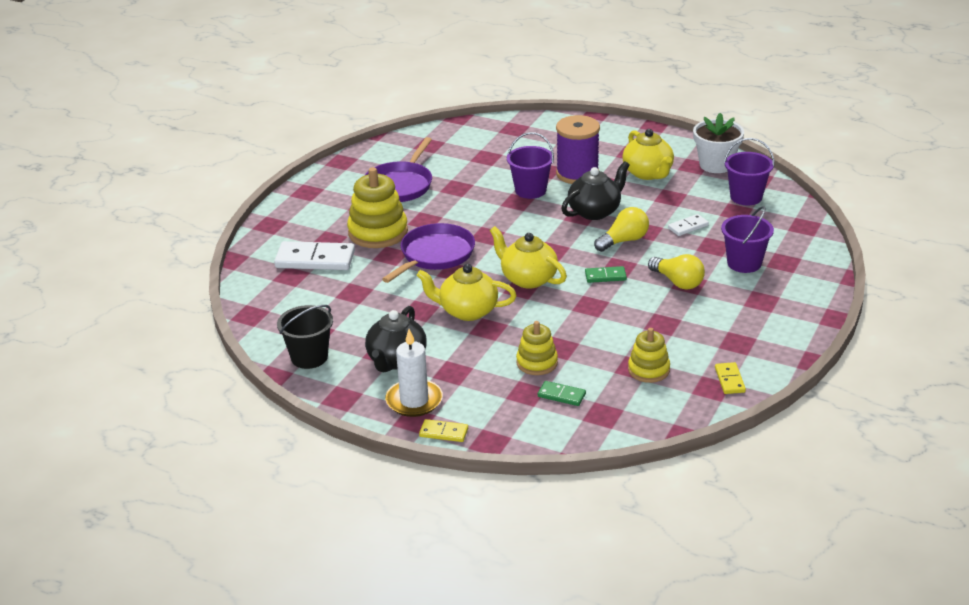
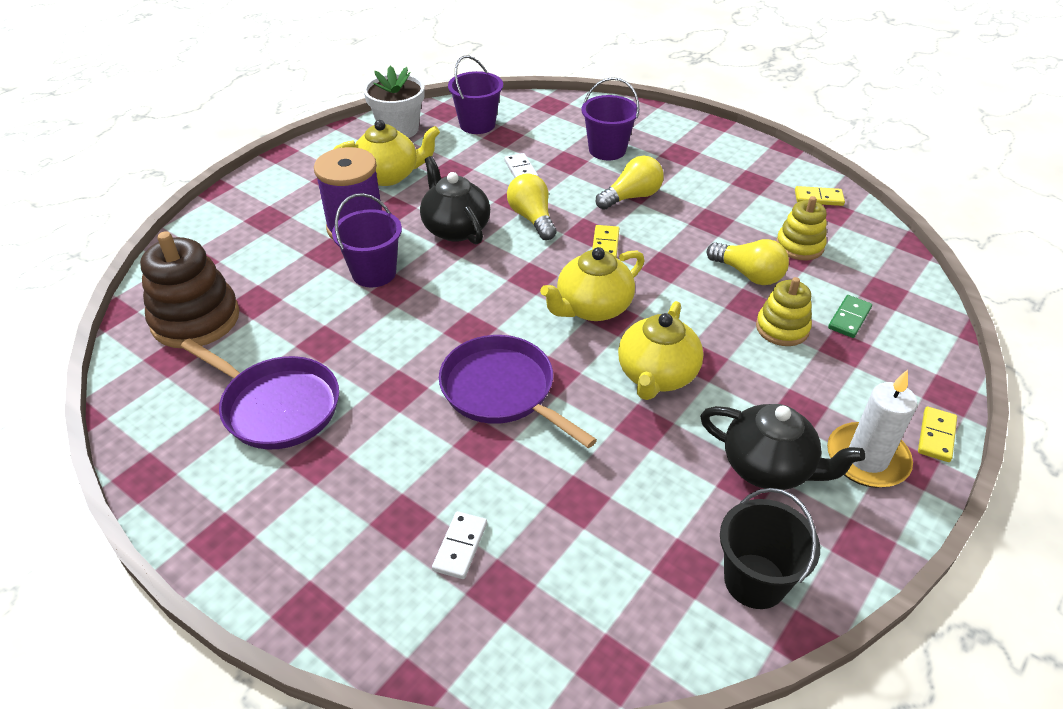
camera: 80 degrees left, 10 degrees up
white domino [274,241,355,270] -> white domino [432,511,487,579], size x0.51
yellow stacking toy [347,167,408,248] -> none
green domino [585,266,627,283] -> yellow domino [592,225,620,258]
none -> brown stacking toy [140,231,239,348]
none -> yellow light bulb [707,239,789,285]

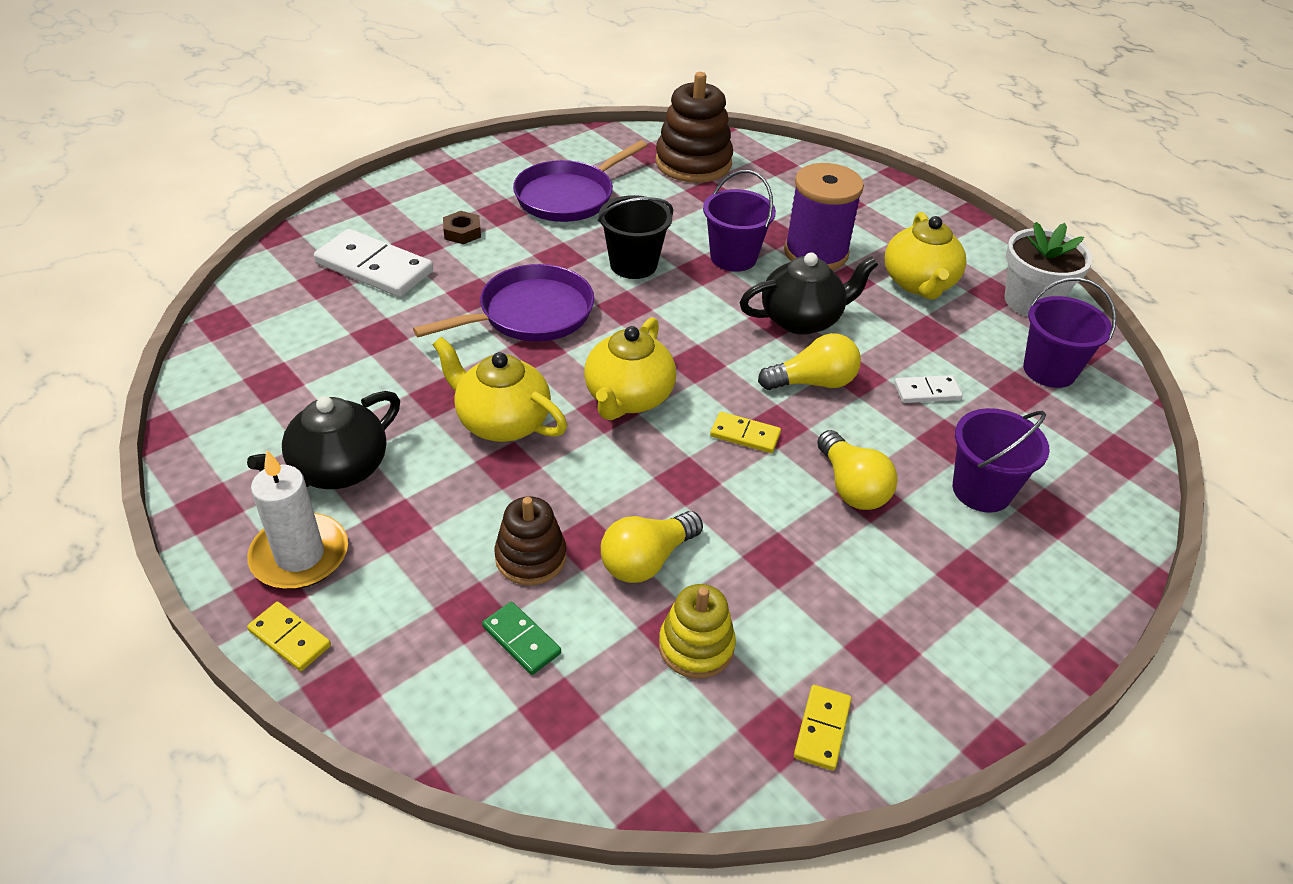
camera: 100 degrees right, 0 degrees up
white domino [432,511,487,579] -> white domino [314,229,433,297], size x1.95
yellow teapot [540,247,644,321] -> yellow teapot turned 135 degrees counterclockwise [584,317,676,420]
black bucket [720,488,820,609] -> black bucket moved to [598,195,673,279]
yellow stacking toy [756,277,812,346] -> brown stacking toy [494,496,567,585]
none -> brown nut [443,211,481,244]

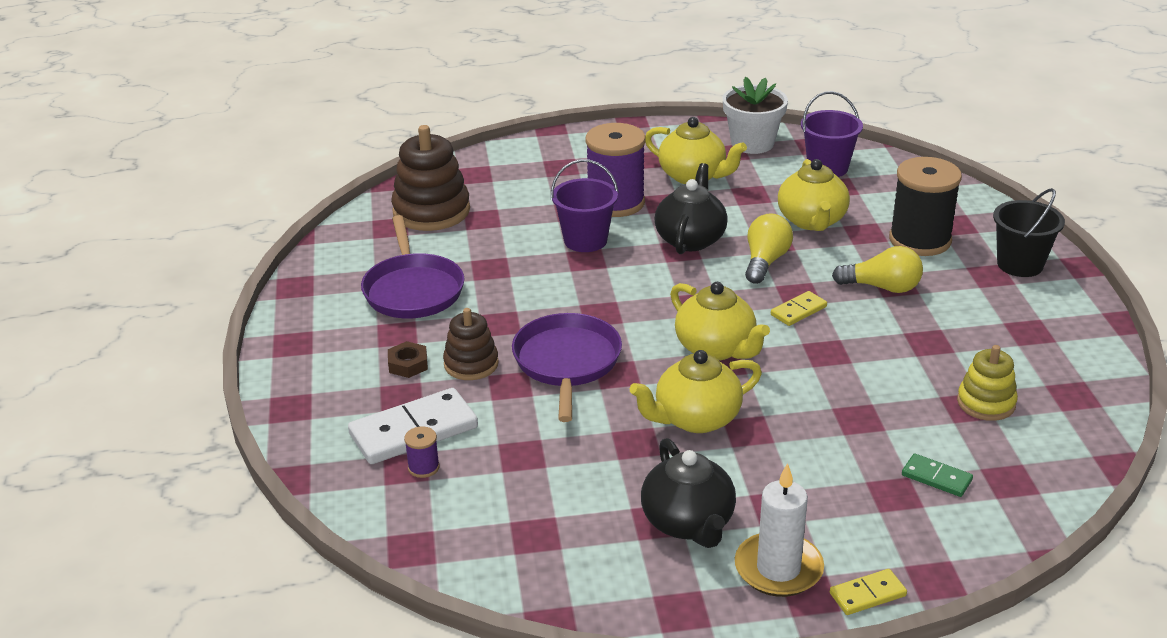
camera: 55 degrees left, 10 degrees down
green domino [482,602,561,675] -> green domino turned 45 degrees clockwise [902,453,973,497]
brown stacking toy [494,496,567,585] -> brown stacking toy moved to [443,308,499,380]
black bucket [598,195,673,279] -> black bucket moved to [993,188,1065,277]
yellow light bulb [601,511,703,583] -> none
yellow domino [794,685,851,771] -> none
white domino [894,375,963,403] -> yellow teapot [778,159,850,231]
purple bucket [953,408,1050,513] -> black spool [889,157,962,256]
none -> purple spool [404,426,440,478]

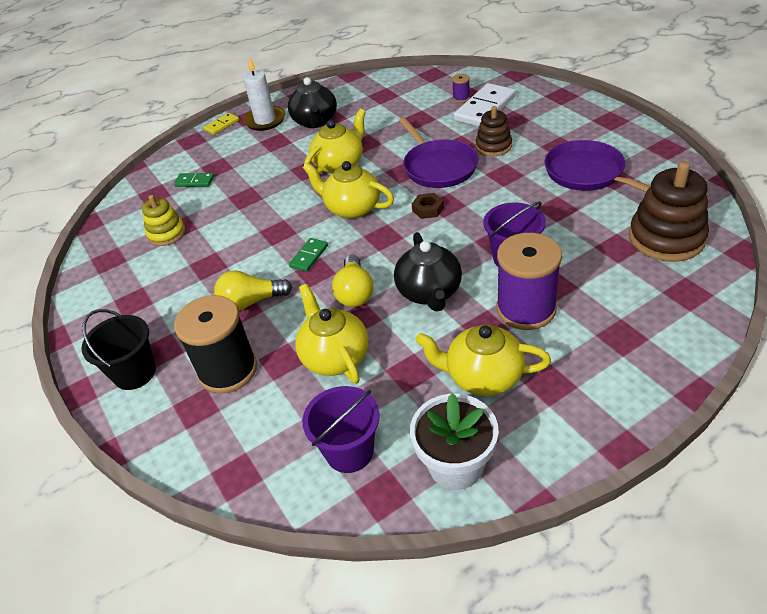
camera: 160 degrees right, 10 degrees up
brown nut [388,341,428,378] -> brown nut moved to [412,193,444,219]
black teapot [641,438,736,548] -> black teapot turned 150 degrees counterclockwise [288,77,337,128]
yellow domino [771,291,827,326] -> green domino [289,238,328,272]

